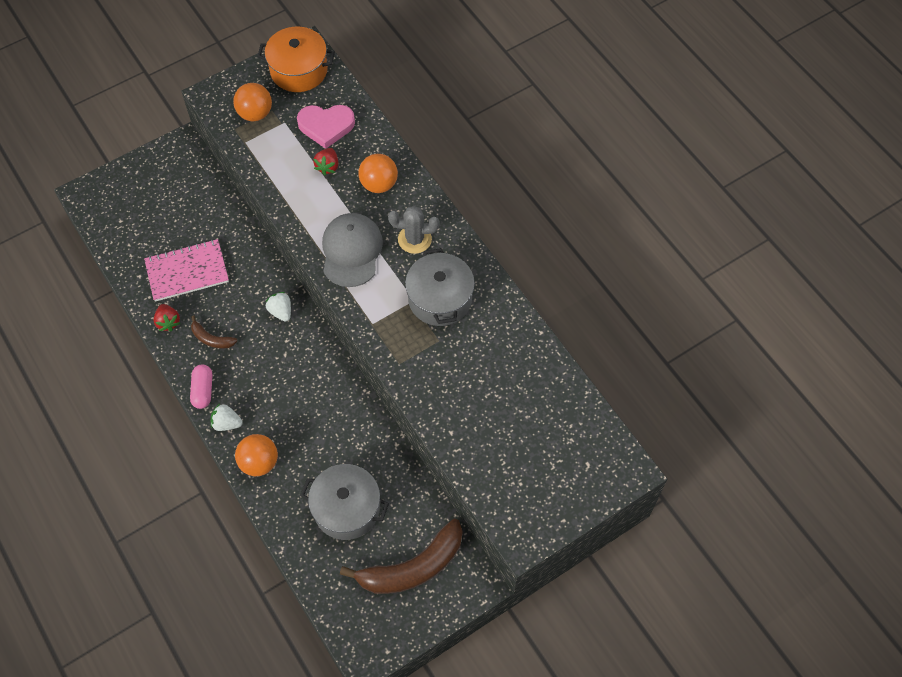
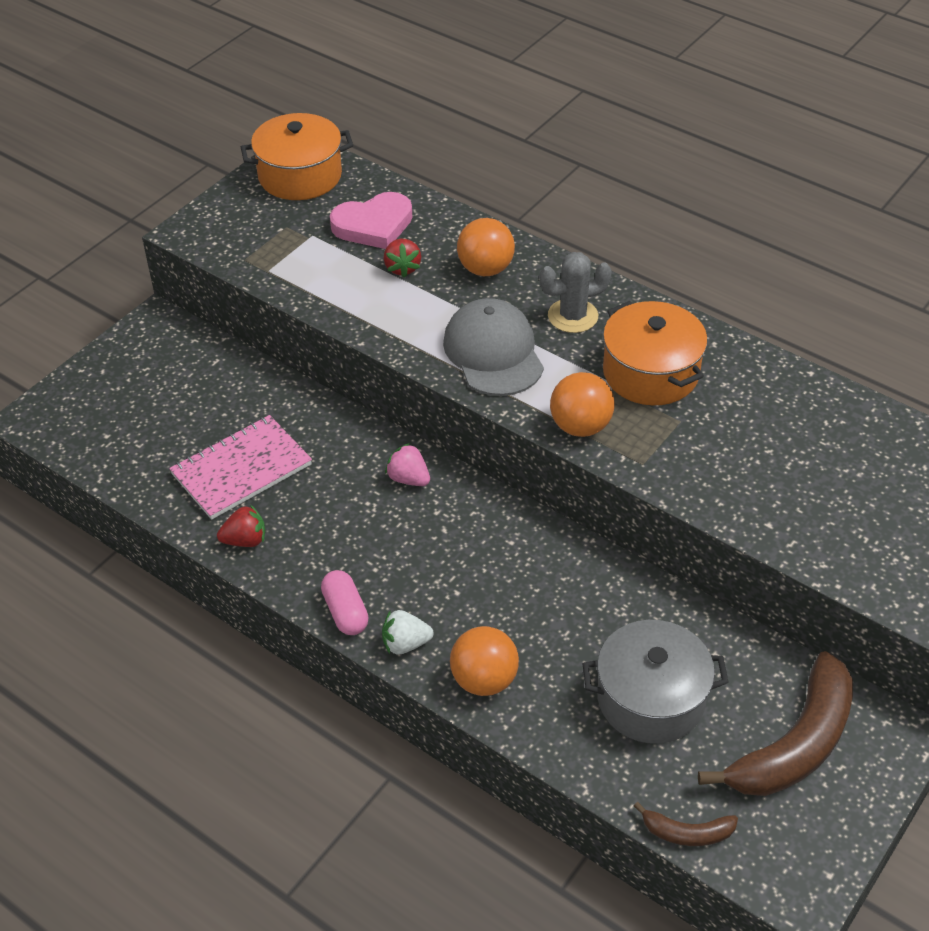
camera: 20 degrees left, 15 degrees down
red strawberry [154,304,180,331] -> red strawberry turned 60 degrees counterclockwise [217,505,265,547]
brown banana [191,315,237,349] -> brown banana moved to [634,802,738,846]
orange ball [233,83,272,121] -> orange ball moved to [550,372,615,437]
white strawberry [265,292,291,322] -> pink strawberry [385,443,430,486]
grey pot [405,248,475,326] -> orange pot [603,301,708,405]

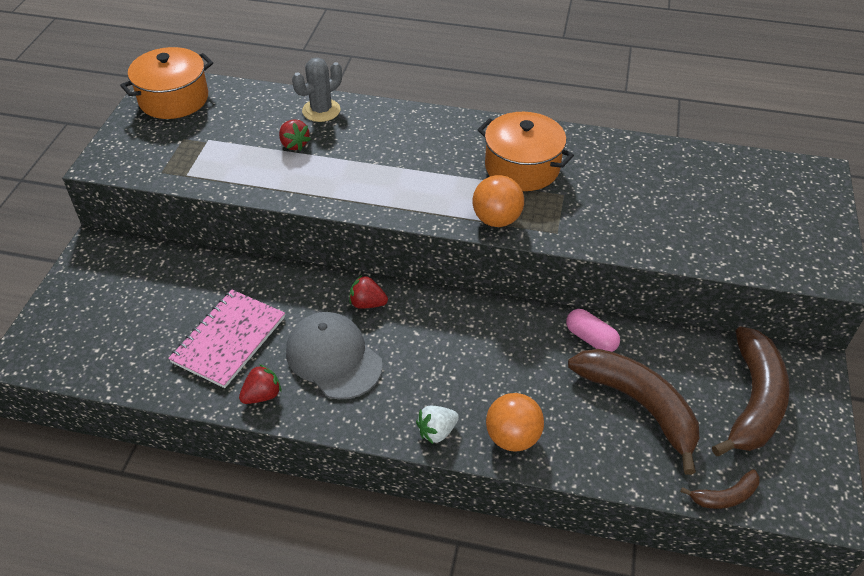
camera: 25 degrees left, 0 degrees up
pink capsule [321,570,369,635] -> pink capsule moved to [566,309,620,352]
pink heart [330,192,412,249] -> none
pink strawberry [385,443,430,486] -> red strawberry [349,275,388,309]
grey cap [443,298,544,396] -> grey cap moved to [286,312,383,399]
orange ball [457,218,515,276] -> none
grey cactus [539,252,612,333] -> grey cactus moved to [292,57,342,122]
grey pot [582,620,729,744] -> brown banana [568,349,699,475]

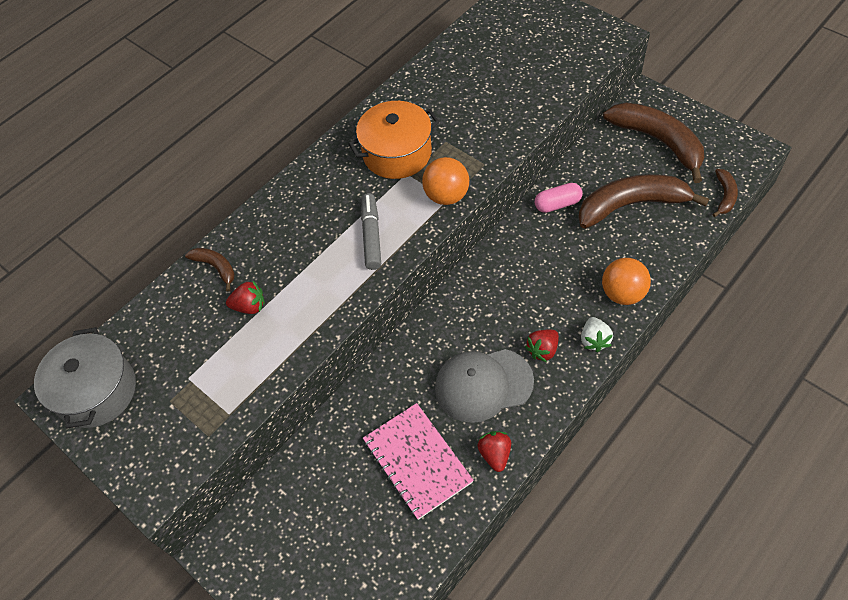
camera: 55 degrees left, 10 degrees up
orange pot [120,47,213,119] -> grey pot [34,327,136,429]
grey cactus [292,57,342,122] -> brown banana [185,248,235,291]
red strawberry [349,275,388,309] -> red strawberry moved to [525,329,559,362]
none -> grey marker [361,193,381,270]

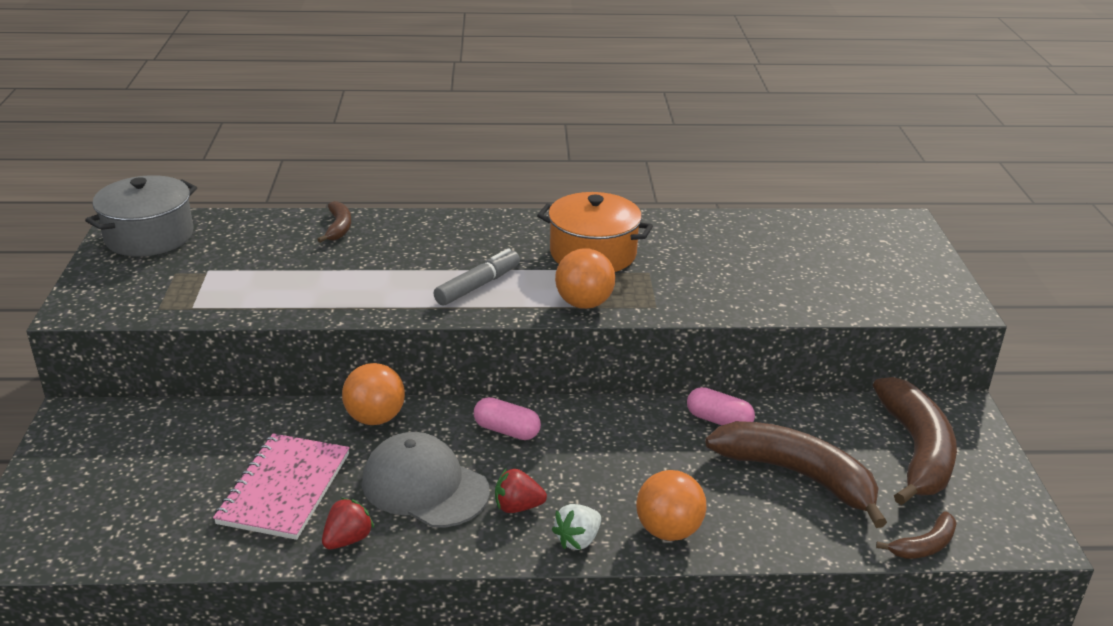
camera: 40 degrees right, 25 degrees down
red strawberry [226,281,265,314] -> none
none -> orange ball [342,363,405,425]
none -> pink capsule [474,397,541,440]

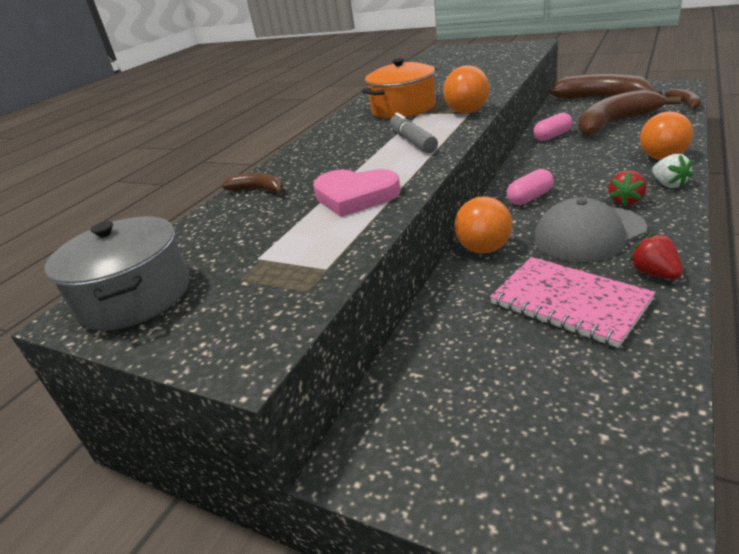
camera: 55 degrees left, 0 degrees up
none -> pink heart [313,169,400,217]

